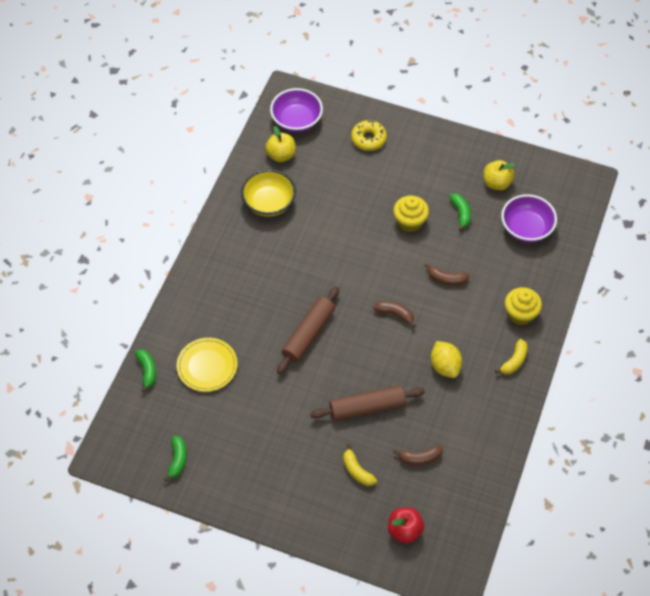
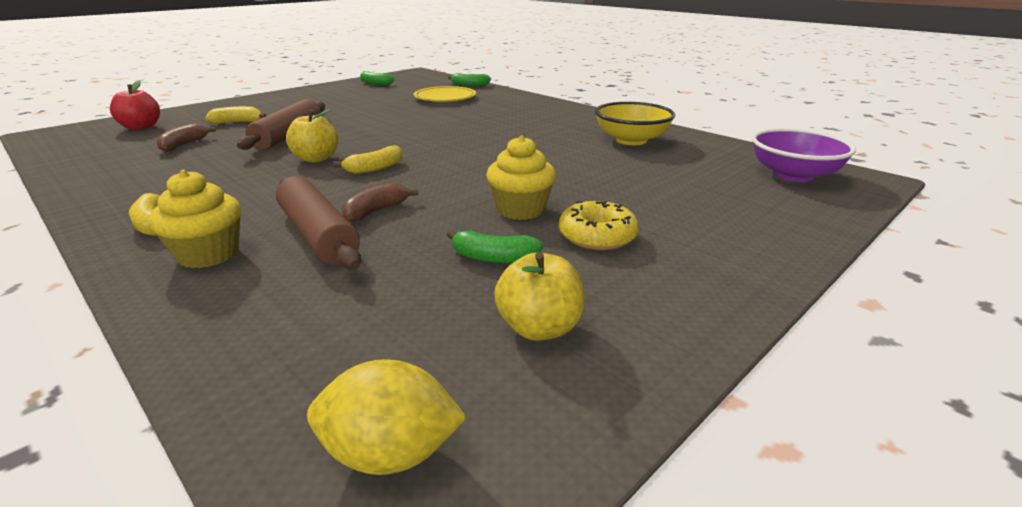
camera: 115 degrees right, 30 degrees down
yellow apple [265,126,296,162] -> yellow apple moved to [286,109,339,162]
brown rolling pin [277,287,339,374] -> brown rolling pin moved to [276,176,361,269]
yellow donut [351,120,387,151] -> yellow donut moved to [559,201,639,250]
brown banana [373,301,415,328] -> yellow banana [333,145,403,174]
yellow lemon [431,341,462,378] -> yellow lemon moved to [307,359,467,475]
purple bowl [501,194,557,242] -> none

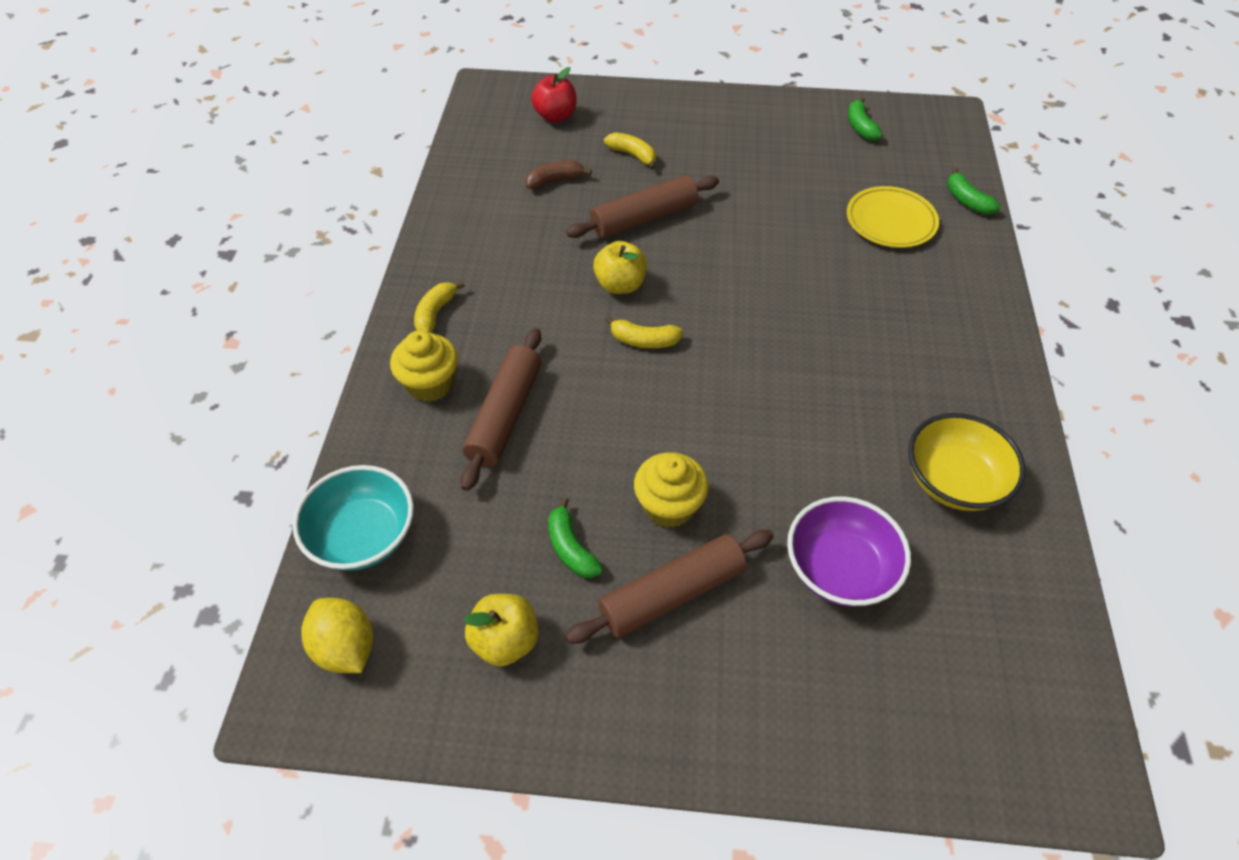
camera: 50 degrees right, 25 degrees up
brown banana [342,183,419,222] -> none
yellow donut [559,201,639,250] -> brown rolling pin [566,530,774,644]
purple bowl [752,128,856,182] -> purple bowl moved to [787,496,911,607]
none -> turquoise bowl [292,465,414,571]

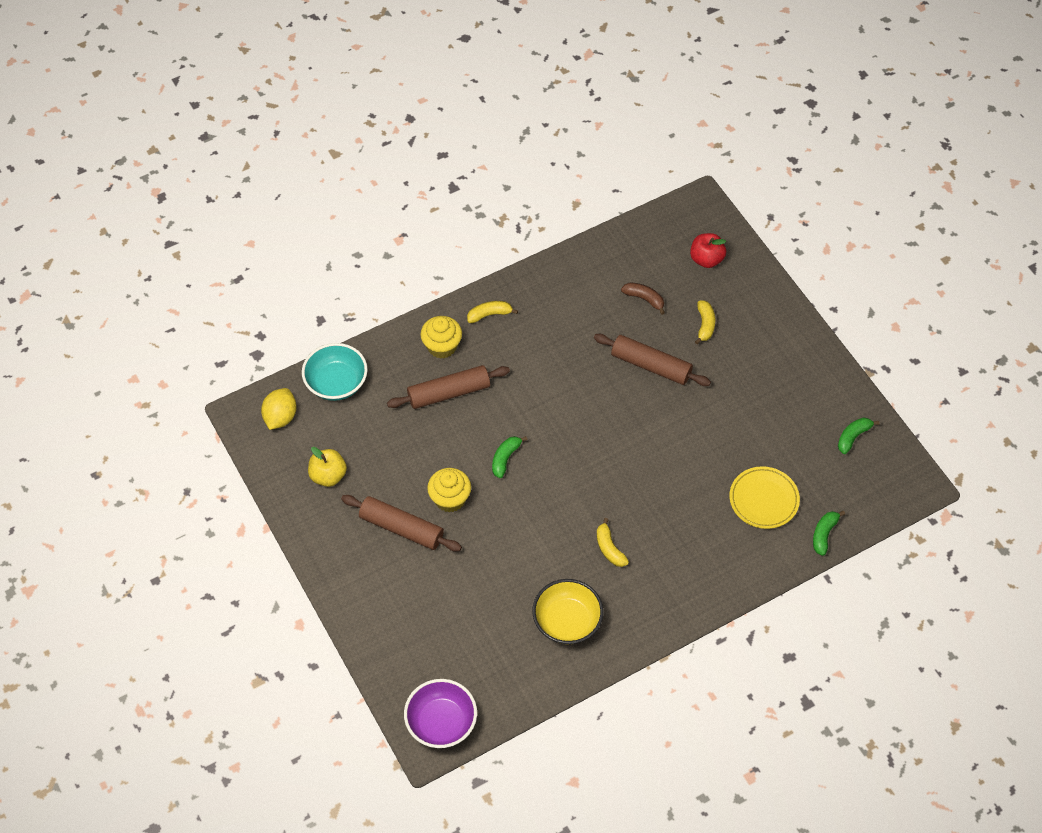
camera: 55 degrees right, 5 degrees up
green banana [548,497,603,578] -> green banana moved to [492,436,528,478]
yellow apple [593,241,647,294] -> none
yellow banana [605,316,683,348] -> yellow banana moved to [597,518,629,567]
purple bowl [787,496,911,607] -> purple bowl moved to [404,679,477,748]

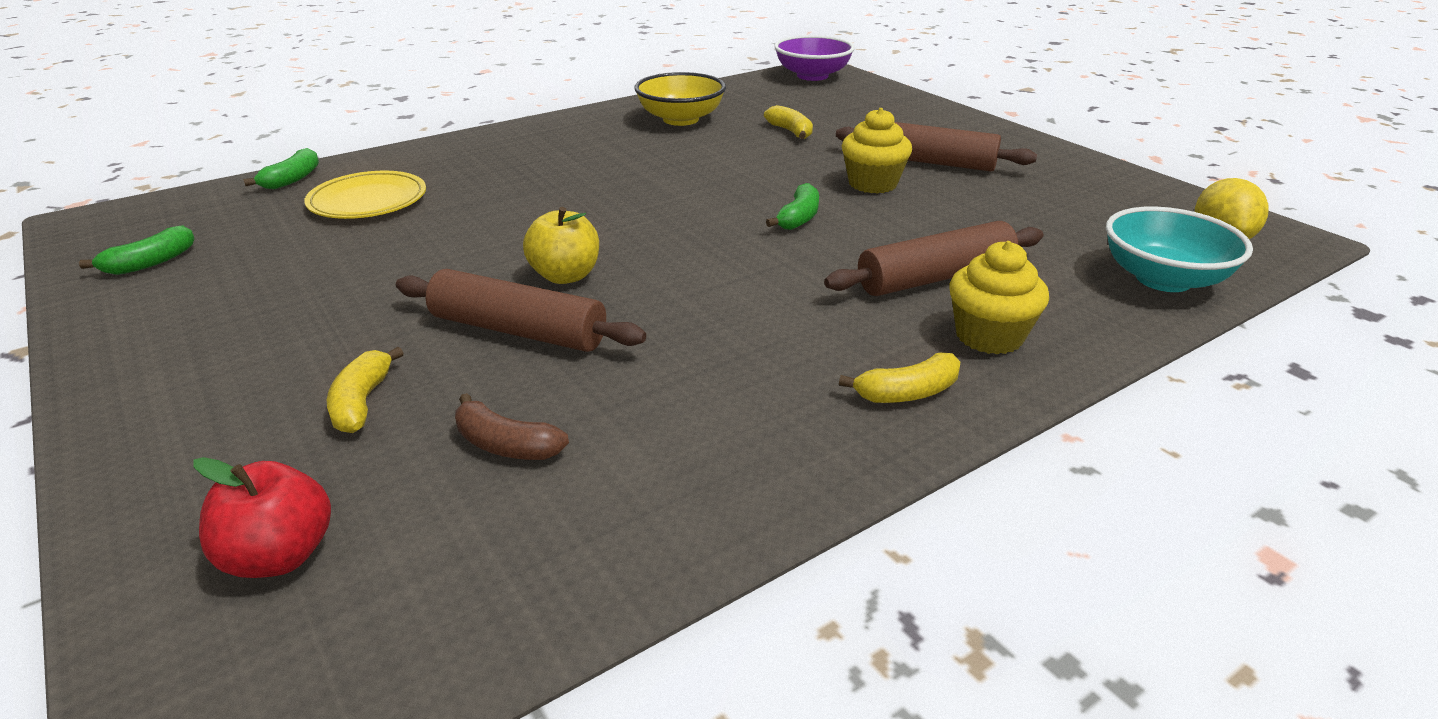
camera: 175 degrees right, 25 degrees down
yellow apple [308,447,347,487] -> yellow apple moved to [523,207,599,284]
yellow banana [597,518,629,567] -> yellow banana moved to [764,105,813,139]

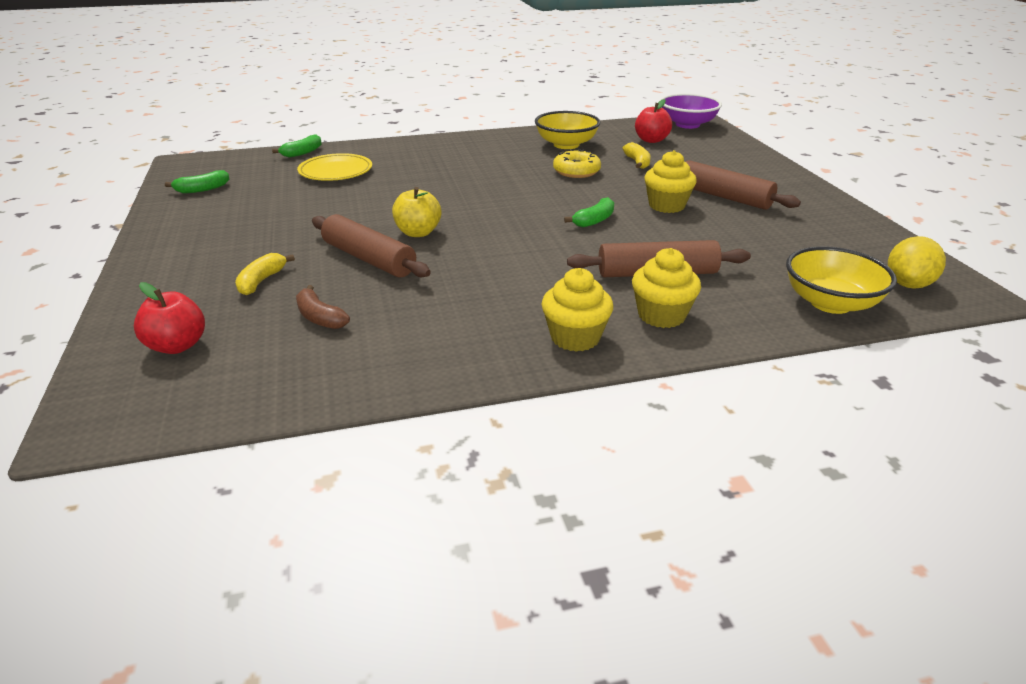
camera: 20 degrees right, 0 degrees up
yellow banana [839,352,960,403] -> yellow cupcake [542,268,613,352]
turquoise bowl [1106,207,1253,292] -> yellow bowl [786,246,897,314]
none -> yellow donut [553,149,601,178]
none -> red apple [635,99,672,143]

